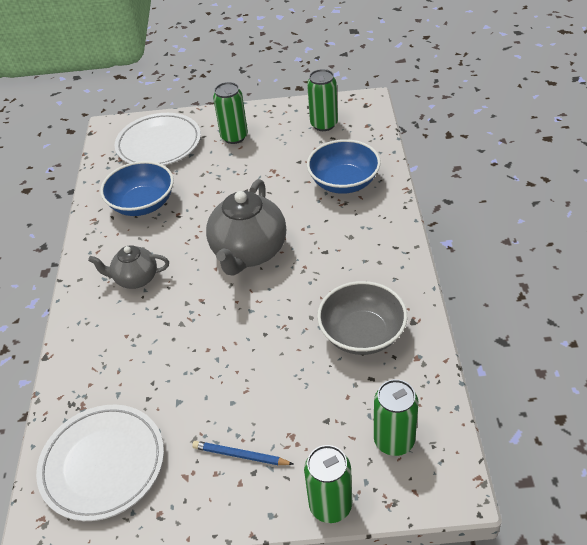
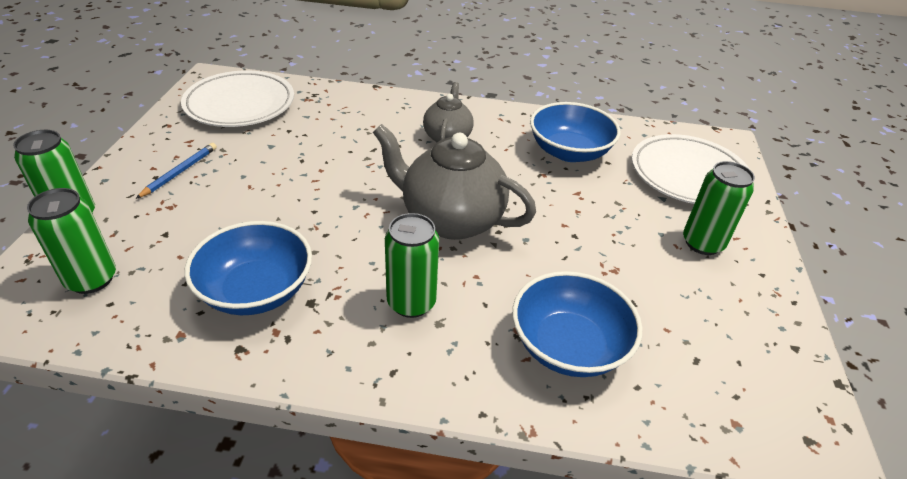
camera: 95 degrees right, 5 degrees down
green can [307,69,338,131] -> green can moved to [385,213,439,318]
grey bowl [317,281,407,355] -> blue bowl [185,221,312,315]

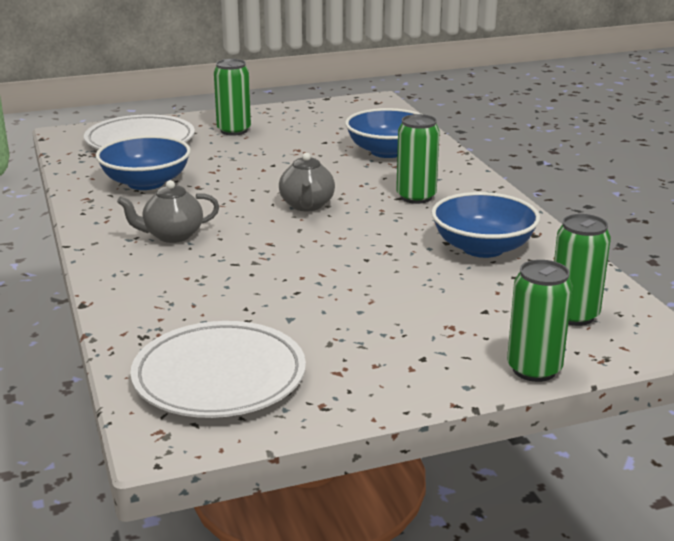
camera: 115 degrees left, 15 degrees down
blue pencil [136,143,217,199] -> none
grey teapot [373,124,536,240] -> grey teapot [279,153,335,211], size x0.57

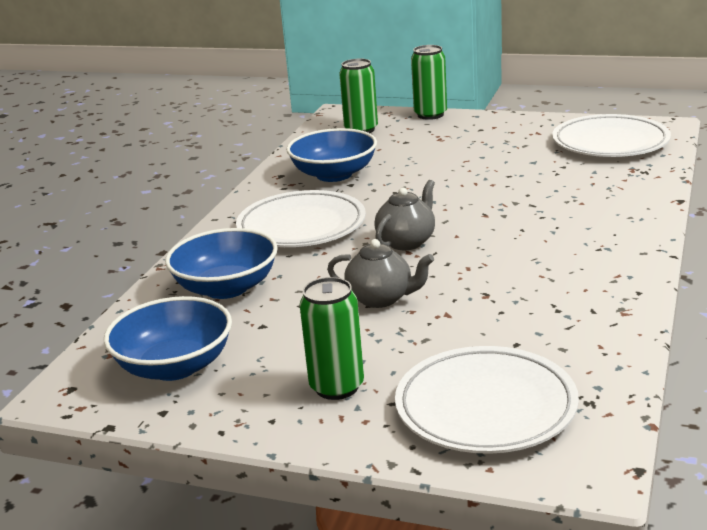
camera: 140 degrees left, 0 degrees up
blue bowl [96,135,191,190] -> blue bowl moved to [104,296,232,381]
grey teapot [117,180,219,243] -> grey teapot moved to [327,239,434,308]
green can [396,114,440,204] -> white plate [236,190,366,247]

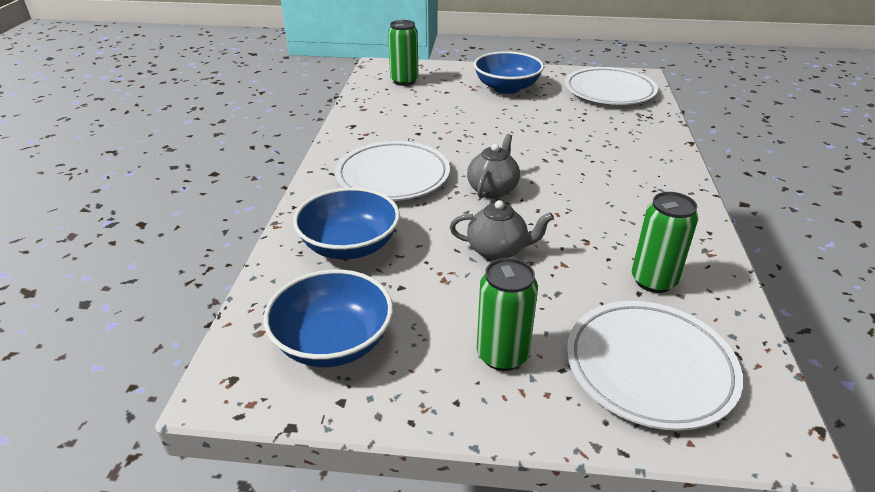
camera: 15 degrees left, 10 degrees up
blue bowl [286,128,377,182] -> blue bowl moved to [474,51,544,94]
green can [411,45,447,120] -> green can moved to [632,192,698,293]

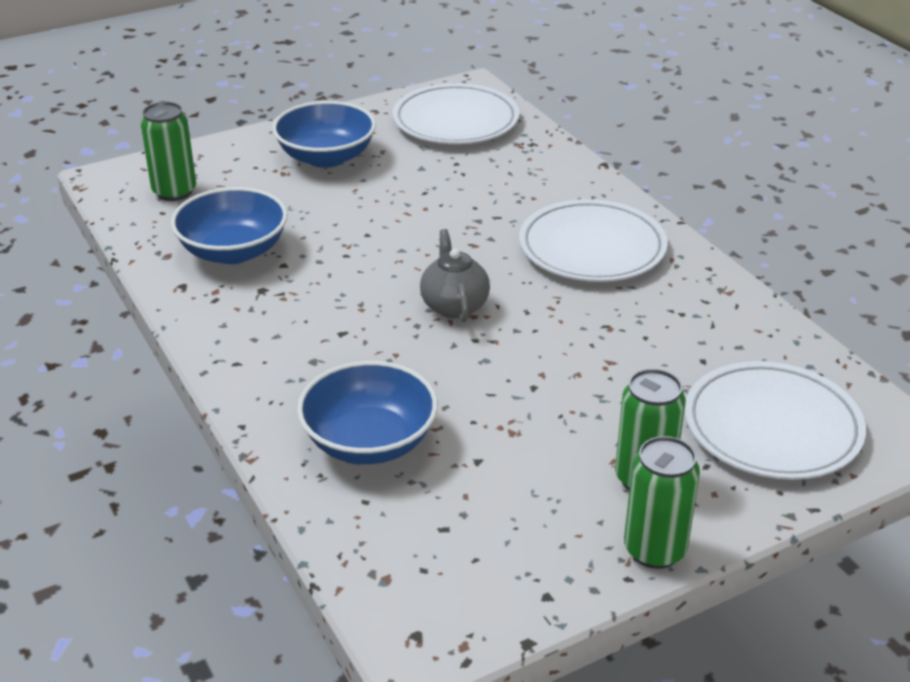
camera: 35 degrees left, 0 degrees up
blue bowl [264,269,393,367] -> blue bowl moved to [171,187,288,264]
white plate [335,141,450,201] -> white plate moved to [519,199,668,282]
grey teapot [450,200,554,261] -> none
green can [632,192,698,293] -> green can moved to [624,436,700,569]

